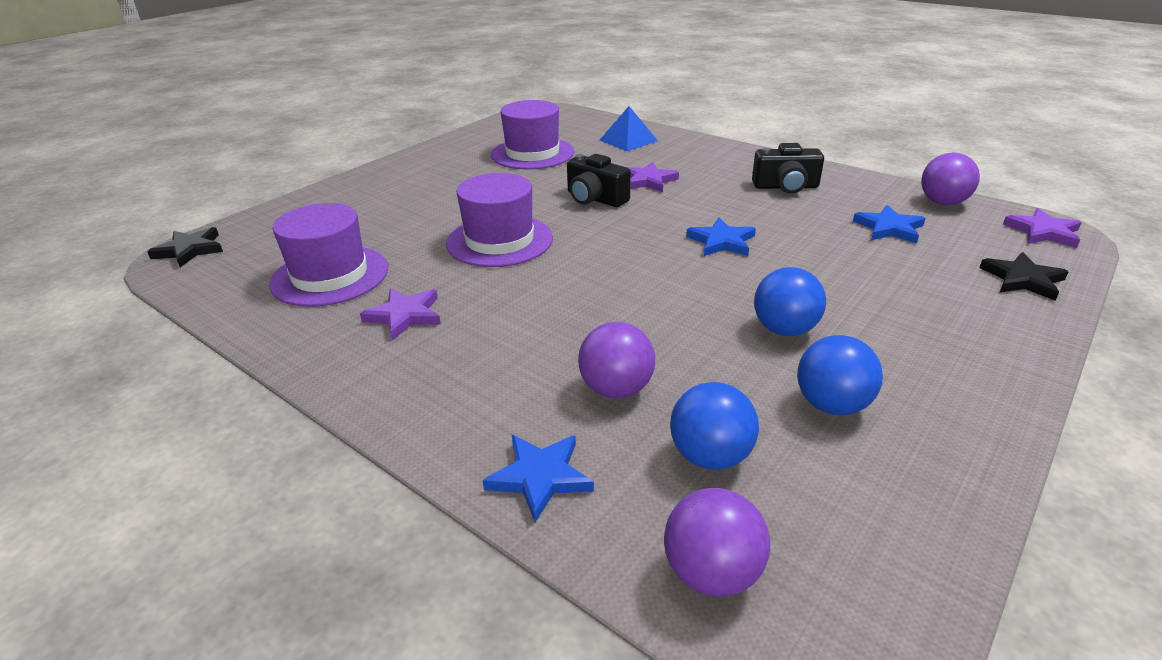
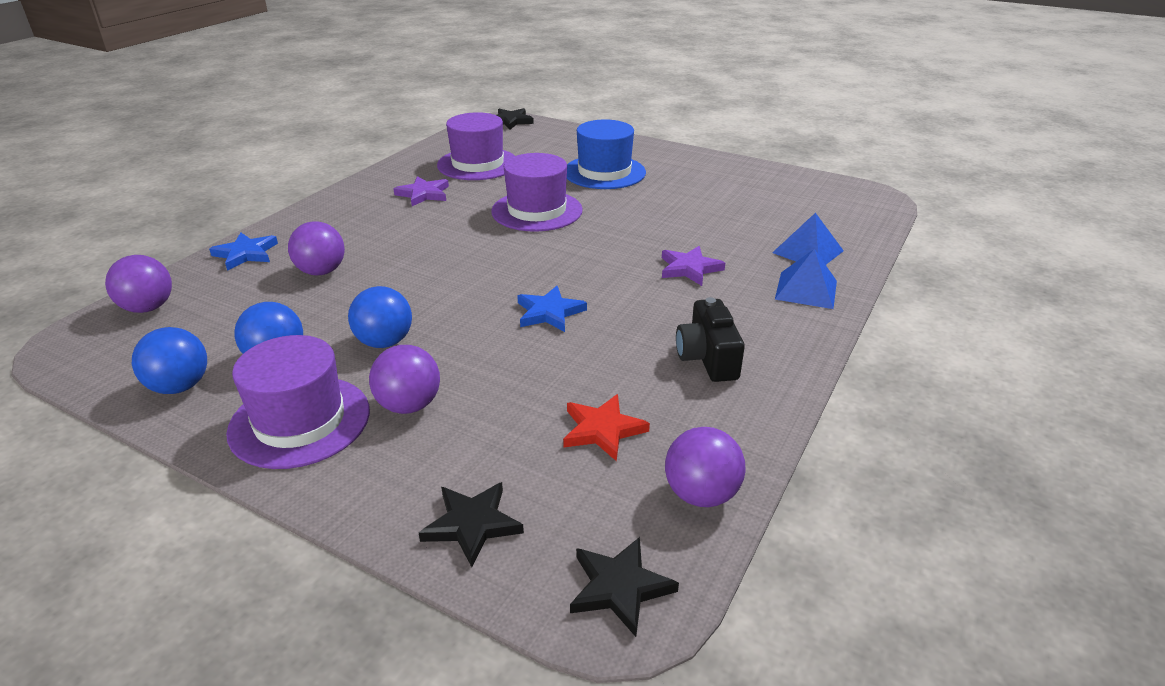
camera: 80 degrees right, 0 degrees up
purple hat [491,100,574,169] -> purple hat moved to [226,335,370,469]
black camera [567,154,631,207] -> none
blue ball [670,382,759,470] -> blue ball moved to [132,327,207,394]
blue star [853,205,925,244] -> red star [563,394,650,461]
purple star [1003,208,1082,248] -> black star [570,537,679,637]
none -> purple ball [369,345,440,414]
none -> blue hat [567,119,646,189]
none -> blue pyramid [775,249,837,309]

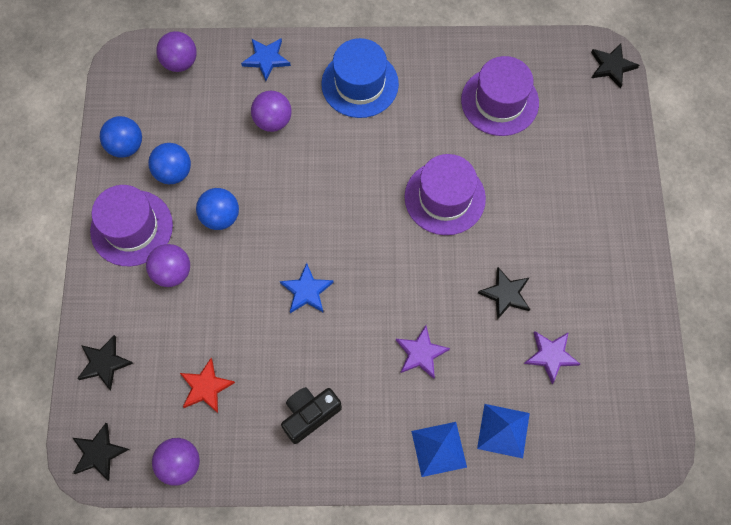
camera: 60 degrees right, 35 degrees up
purple star [394,176,449,206] -> purple star moved to [524,331,580,384]
blue hat [567,119,646,189] -> blue hat moved to [321,38,399,118]
none -> black star [478,267,530,320]

